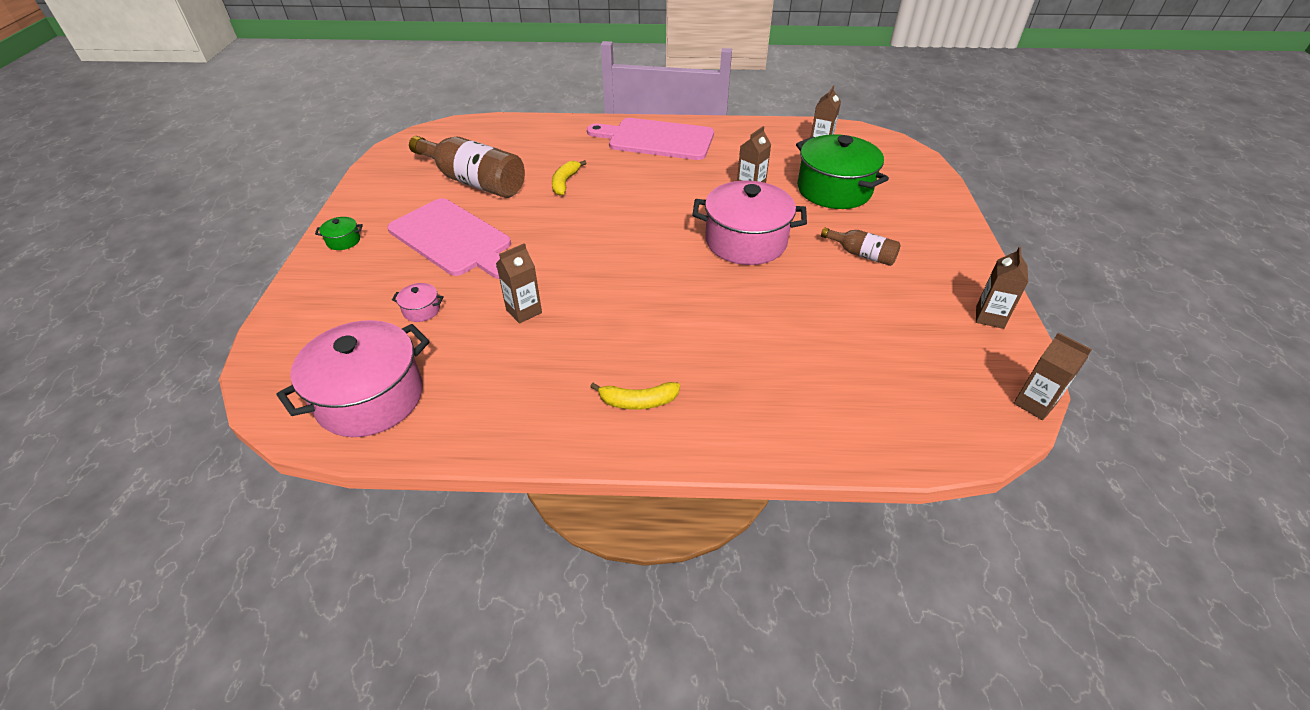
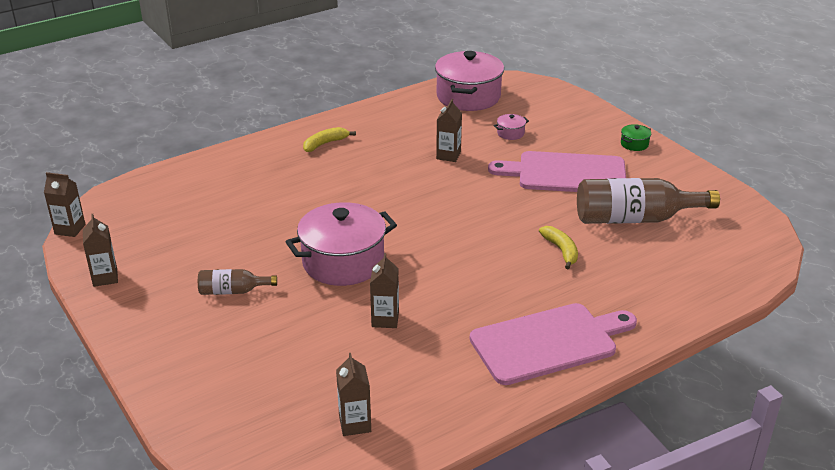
camera: 145 degrees right, 10 degrees down
green pot [796,134,889,209] -> none

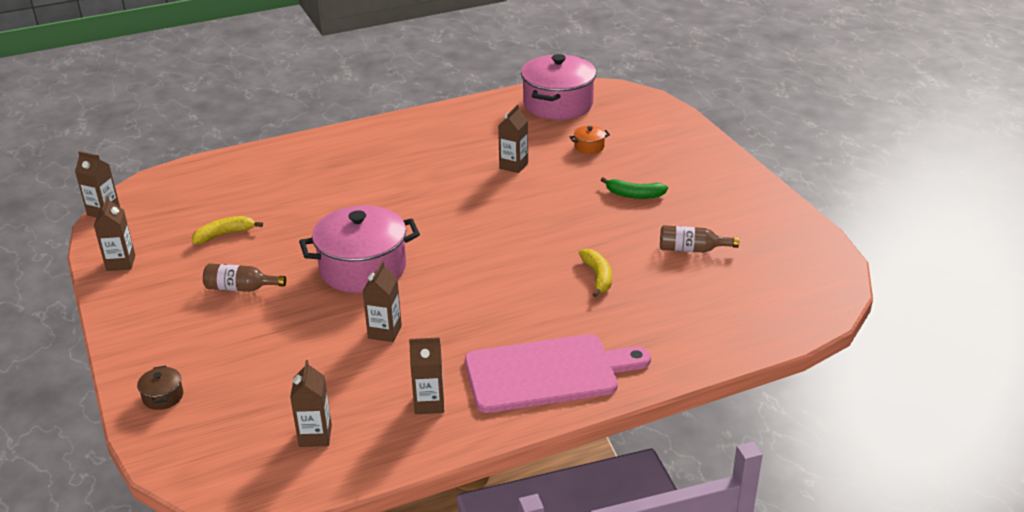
camera: 10 degrees right, 0 degrees up
yellow banana [303,127,356,152] -> yellow banana moved to [192,216,263,244]
pink cutting board [488,151,626,192] -> green banana [601,177,668,199]
pink pot [494,114,529,140] -> orange pot [570,126,610,154]
brown bottle [577,178,720,224] -> brown bottle [660,225,739,253], size x0.51
green pot [621,124,651,151] -> none
none -> brown pot [137,366,183,410]
none -> brown carton [409,337,444,414]

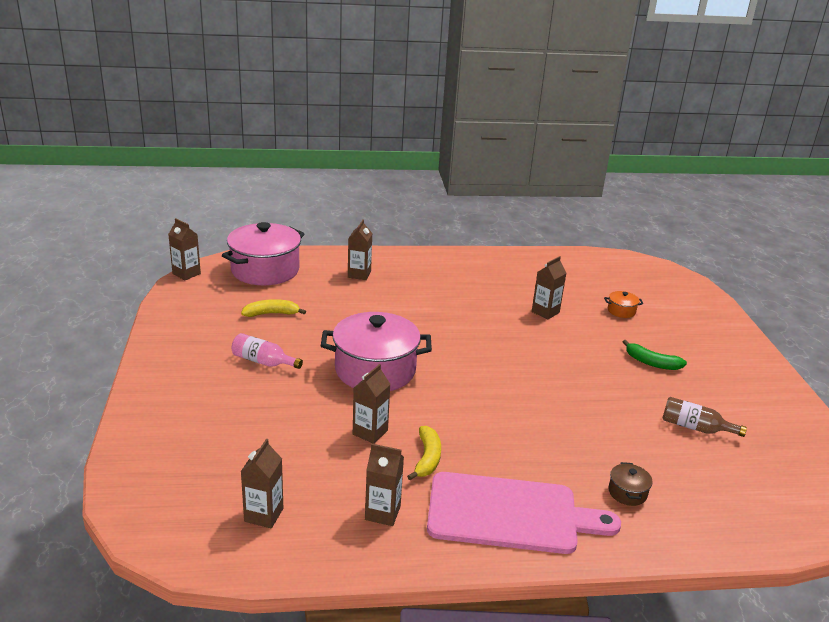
camera: 15 degrees right, 5 degrees down
brown carton [94,196,135,271] -> brown carton moved to [348,219,372,280]
brown pot [137,366,183,410] -> brown pot moved to [608,462,653,506]
brown bottle [203,263,286,292] -> pink bottle [231,333,303,369]
pink pot [521,54,596,120] -> pink pot moved to [222,222,305,285]
yellow banana [579,249,612,297] -> yellow banana moved to [407,426,441,480]

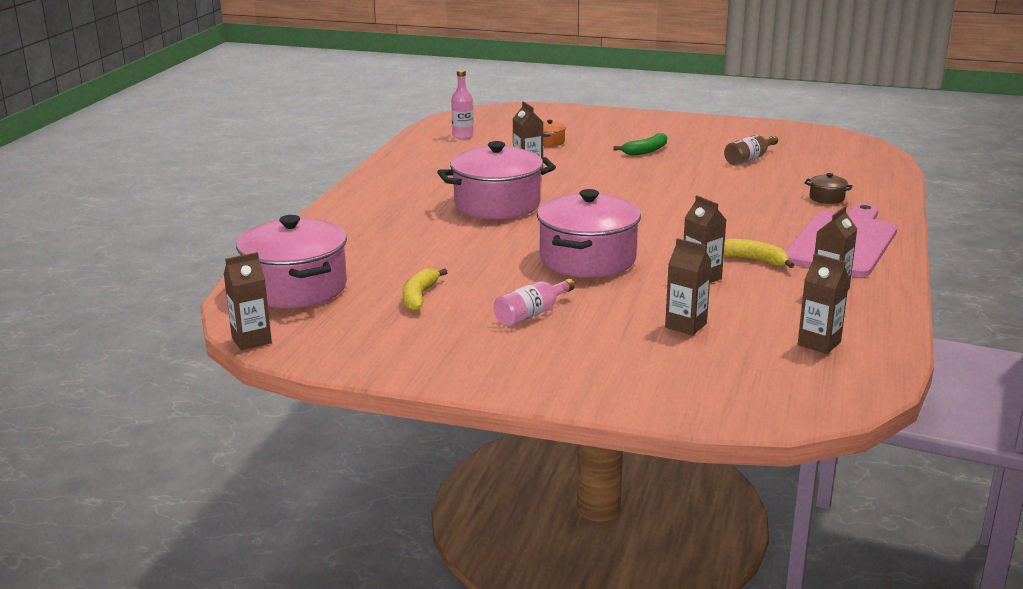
camera: 65 degrees left, 5 degrees down
brown carton [348,219,372,280] -> brown carton moved to [665,238,711,335]
none -> pink pot [437,141,556,219]
none -> pink bottle [451,70,474,139]

